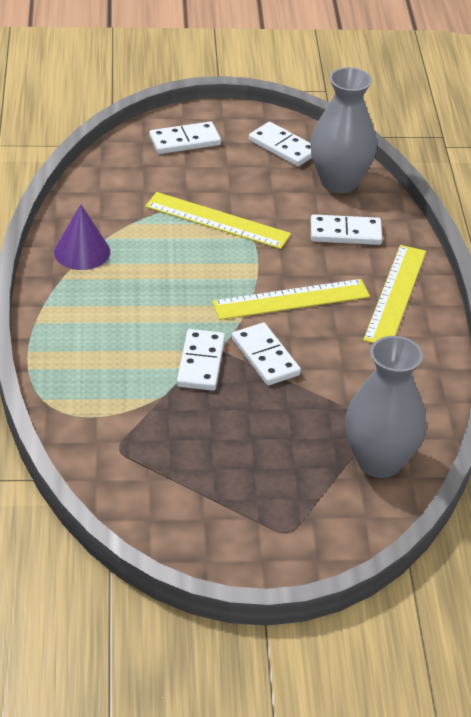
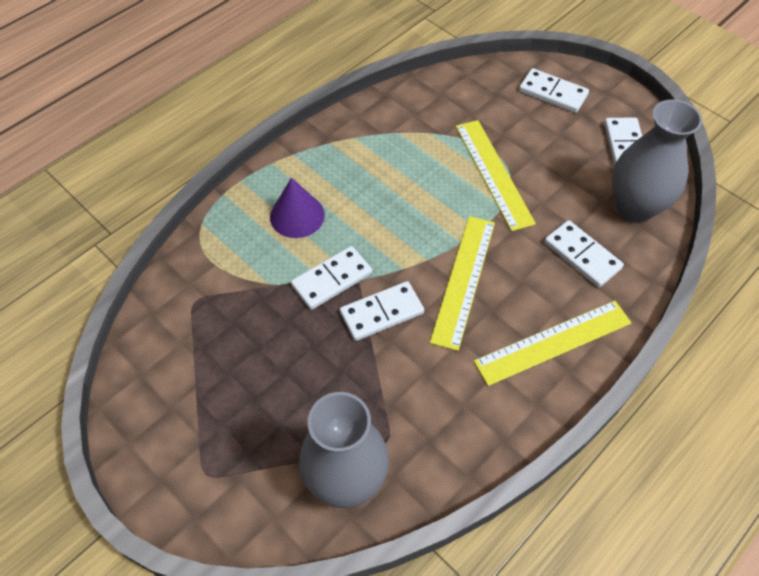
camera: 50 degrees right, 15 degrees up
purple cone [54,204,110,270] -> purple cone moved to [270,177,325,238]
yellow ruler [212,279,370,320] -> yellow ruler turned 75 degrees clockwise [430,216,495,351]
white domino [232,323,301,385] -> white domino turned 45 degrees clockwise [340,281,424,341]

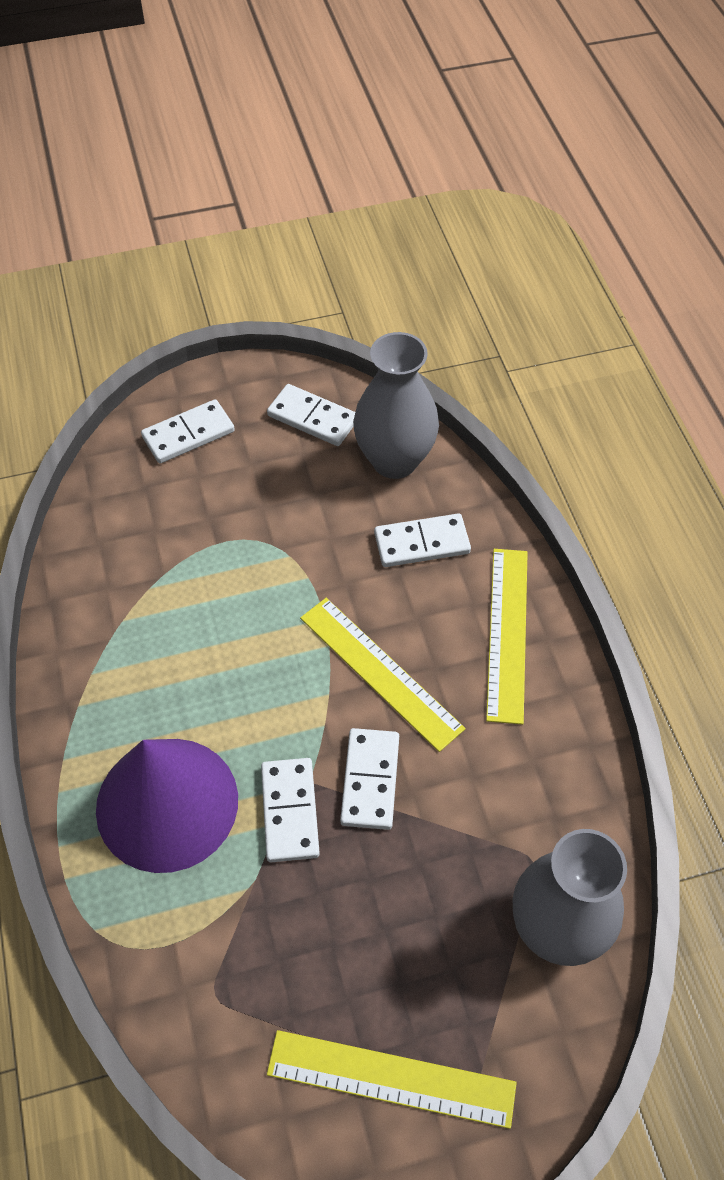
camera: 60 degrees left, 0 degrees up
purple cone [270,177,325,238] -> purple cone [96,739,238,873], size x1.78
yellow ruler [456,120,536,231] -> yellow ruler moved to [267,1030,517,1129]

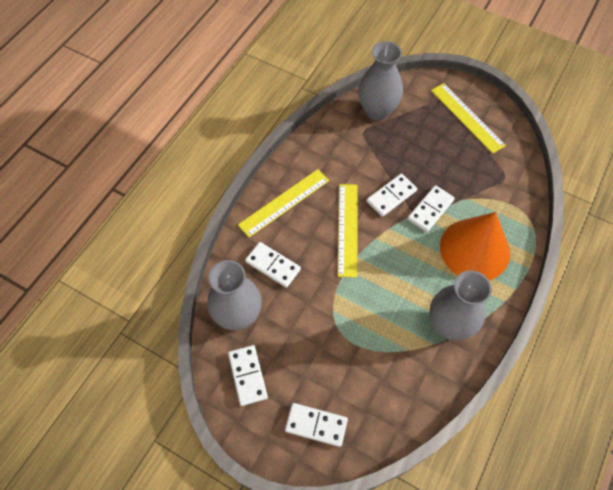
camera: 135 degrees left, 5 degrees up
purple cone [96,739,238,873] -> orange cone [440,212,510,280]
none -> grey vase [429,270,492,340]

